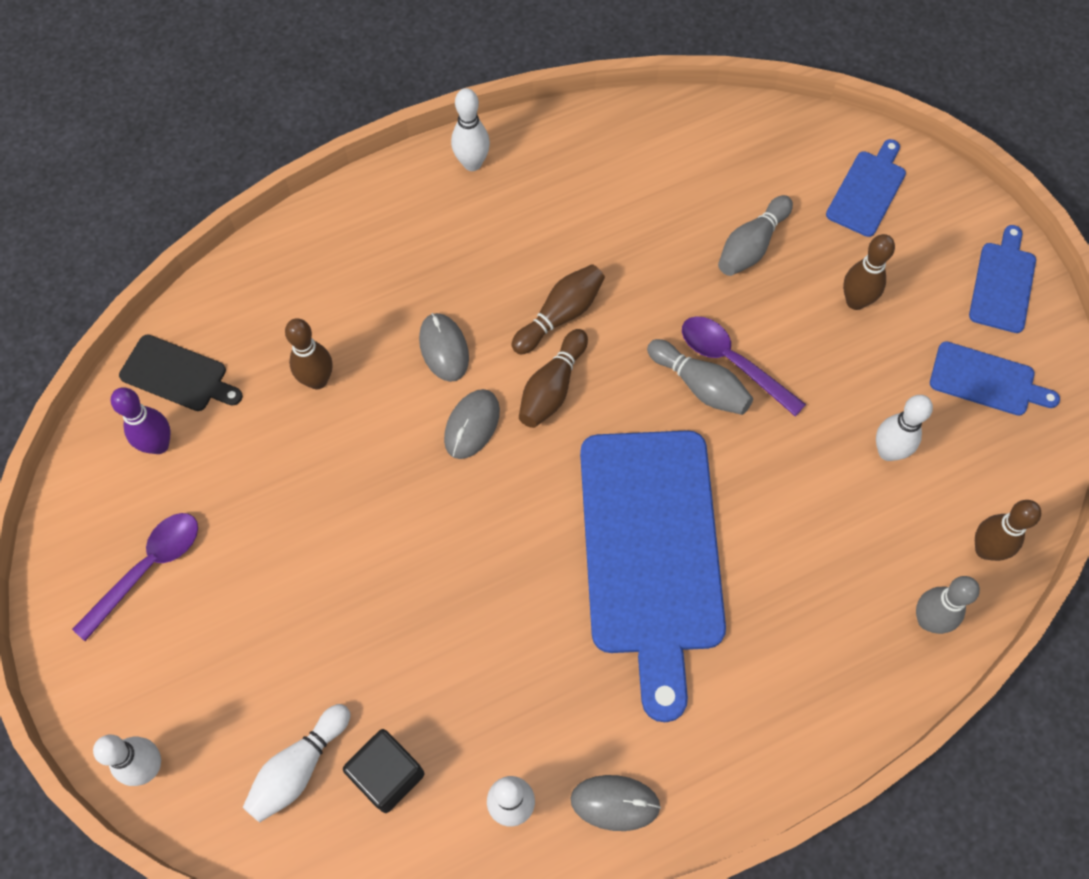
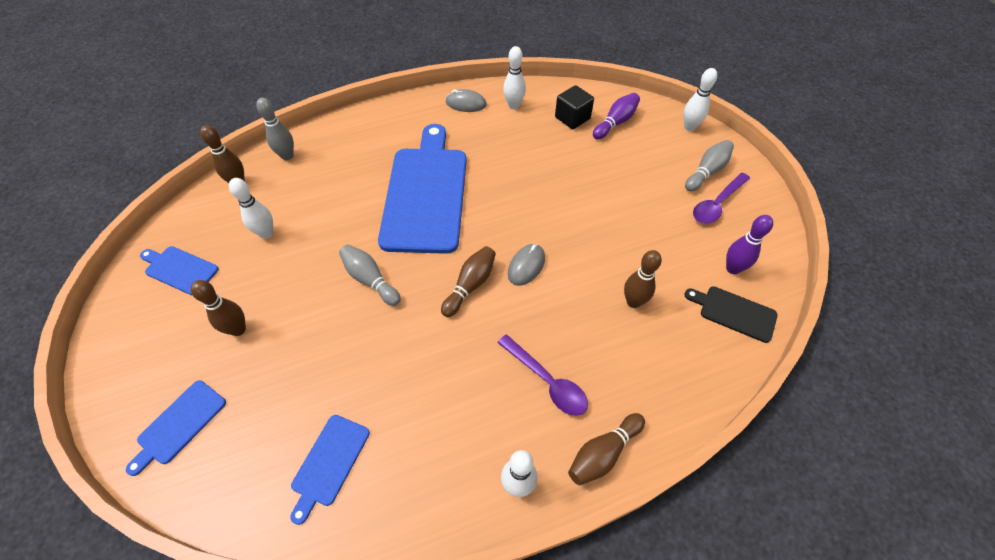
camera: 175 degrees left, 10 degrees down
white bowling pin [243,704,351,822] -> purple bowling pin [593,93,640,140]
grey mouse [419,313,469,382] -> none
brown bowling pin [512,264,605,354] -> brown bowling pin moved to [568,413,645,485]
purple spoon [682,316,806,417] -> purple spoon moved to [497,334,588,416]
grey bowling pin [718,195,793,276] -> grey bowling pin moved to [685,140,734,192]
blue cutting board [969,225,1036,333] -> blue cutting board moved to [291,415,370,525]

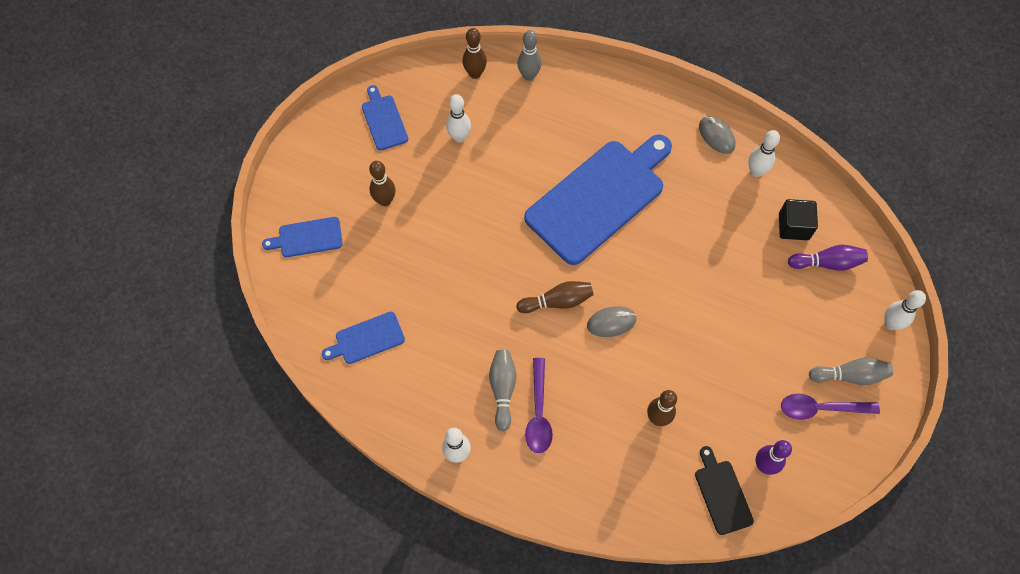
camera: 45 degrees right, 10 degrees up
grey bowling pin [339,244,401,306] -> grey bowling pin moved to [489,350,517,431]
brown bowling pin [568,413,645,485] -> none

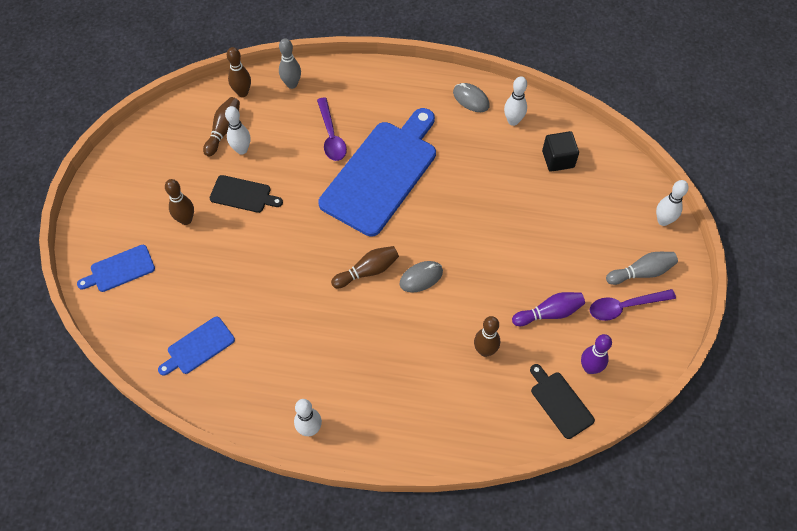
camera: 15 degrees left, 5 degrees down
blue cutting board [362,85,408,151] -> none
grey bowling pin [489,350,517,431] -> none
purple spoon [525,358,553,453] -> purple spoon moved to [317,97,347,161]
purple bowling pin [788,245,868,271] -> purple bowling pin moved to [512,292,585,326]
none -> brown bowling pin [203,97,240,157]
none -> black cutting board [210,175,283,213]

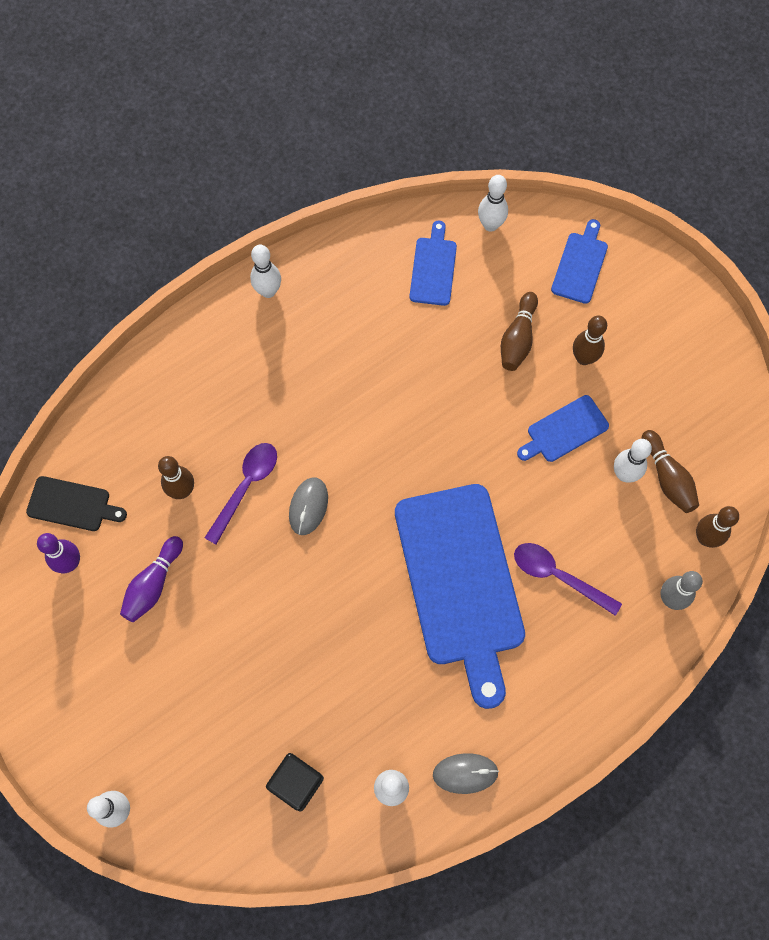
camera: 135 degrees right, 10 degrees up
black cutting board [210,175,283,213] -> blue cutting board [517,395,609,462]
brown bowling pin [331,246,399,288] -> brown bowling pin moved to [501,292,538,371]
purple spoon [590,289,676,321] -> purple spoon moved to [205,443,277,545]
grey bowling pin [606,252,678,285] -> none
none -> white bowling pin [478,175,508,232]

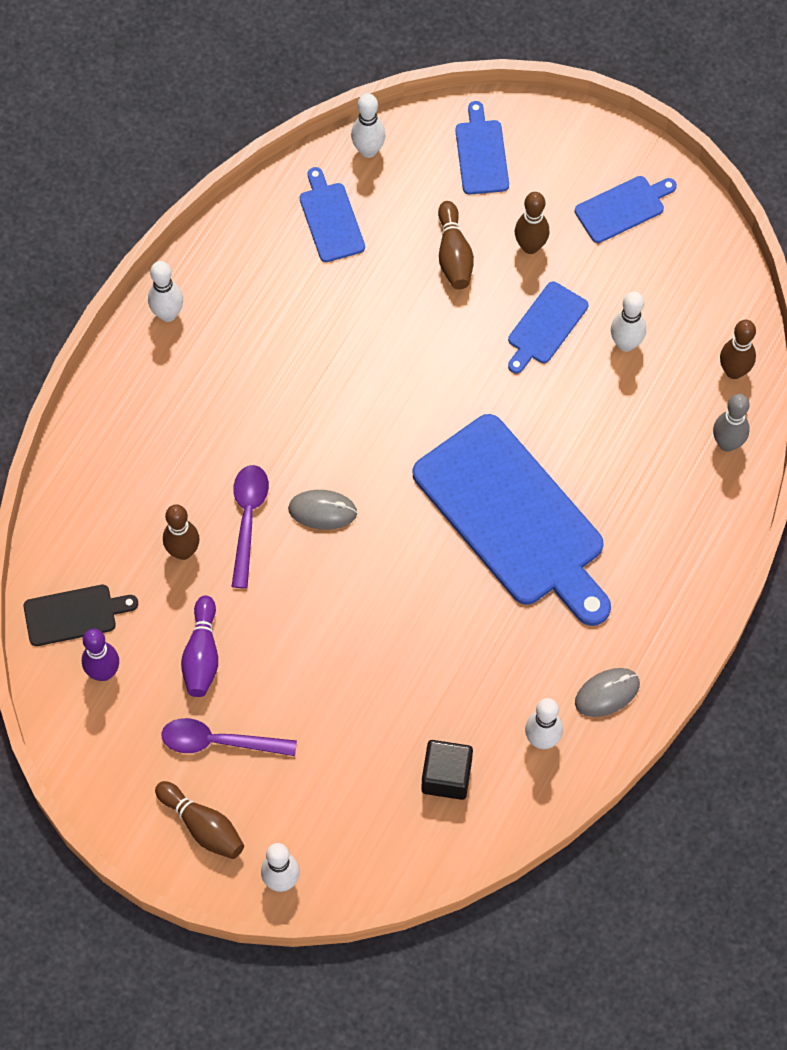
camera: 25 degrees left, 5 degrees down
grey mouse [289,477,328,535] -> grey mouse turned 75 degrees counterclockwise [288,490,357,530]
purple spoon [514,543,622,616] -> purple spoon moved to [161,718,297,756]
brown bowling pin [642,430,699,513] -> brown bowling pin moved to [155,781,244,859]
none -> blue cutting board [575,176,677,243]

